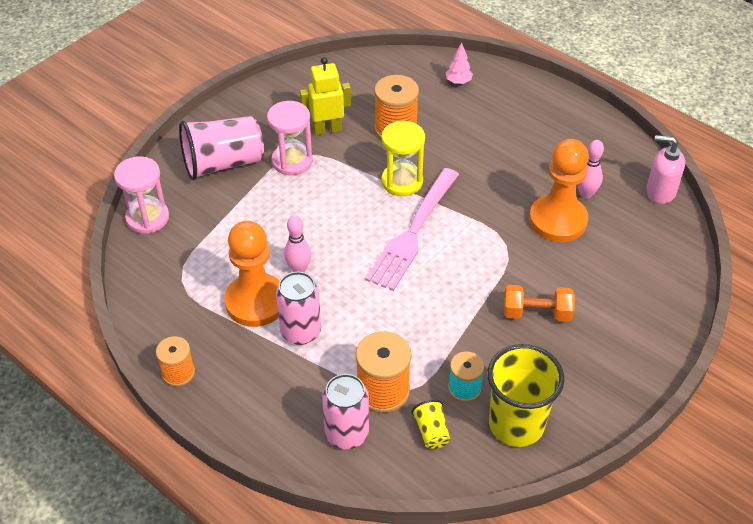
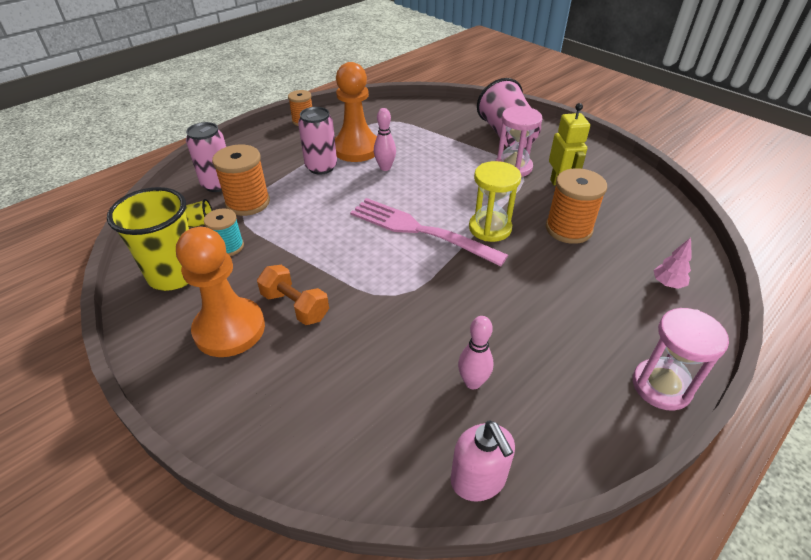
camera: 95 degrees right, 5 degrees down
pink hourglass [114,156,169,234] -> pink hourglass moved to [633,308,729,411]
orange dumbbell [503,285,575,322] -> orange dumbbell turned 60 degrees counterclockwise [257,265,329,325]
orange pawn [529,139,589,242] -> orange pawn moved to [176,227,265,357]
pink soap dispenser [646,135,685,204] -> pink soap dispenser turned 135 degrees clockwise [451,420,515,502]

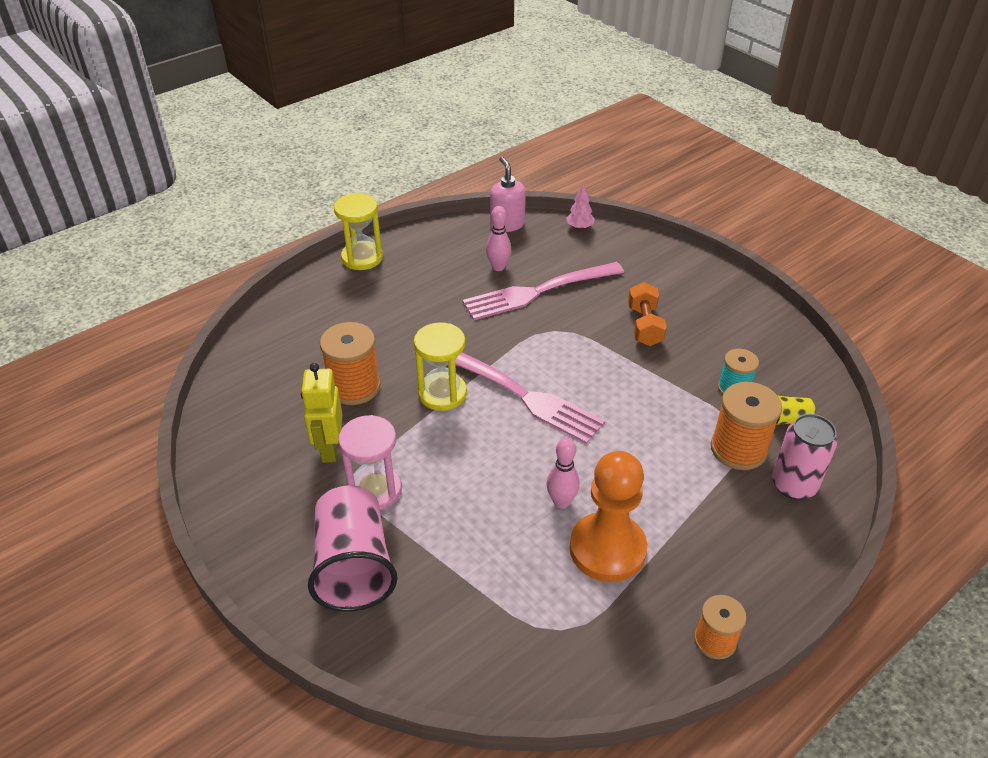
camera: 175 degrees left, 0 degrees up
yellow cup [107,187,189,291] -> none
orange pawn [176,227,265,357] -> none
orange dumbbell [257,265,329,325] -> orange dumbbell turned 45 degrees clockwise [628,282,667,346]
pink can [298,107,337,175] -> none
pink hourglass [633,308,729,411] -> yellow hourglass [334,193,383,270]
pink tree [653,237,692,289] -> pink tree moved to [566,183,595,230]
none -> pink fork [462,262,624,320]

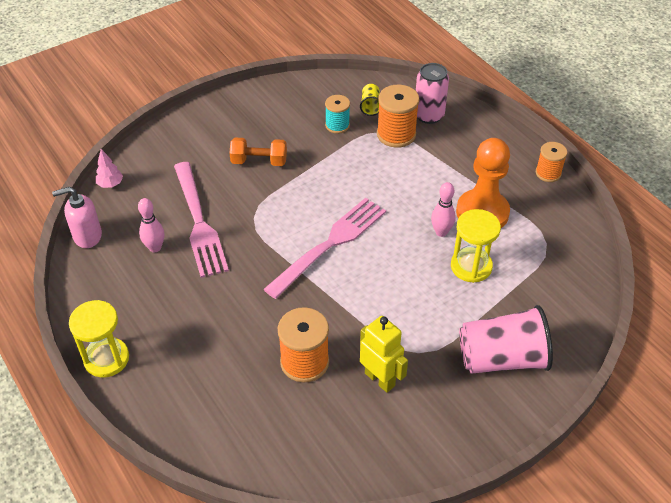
camera: 85 degrees left, 5 degrees up
yellow robot [301,363,342,463] -> yellow robot turned 135 degrees counterclockwise [360,316,408,393]
pink hourglass [338,415,402,510] -> none
yellow hourglass [414,322,467,411] -> yellow hourglass moved to [451,209,501,283]

